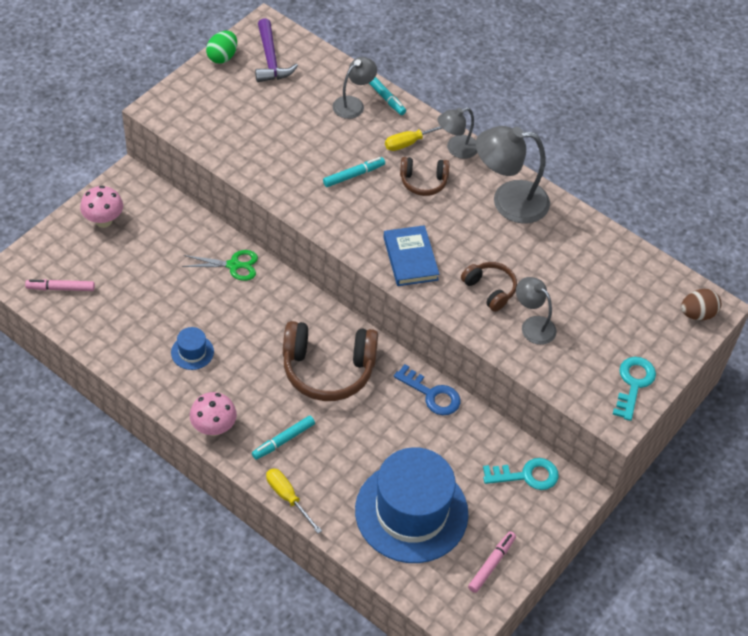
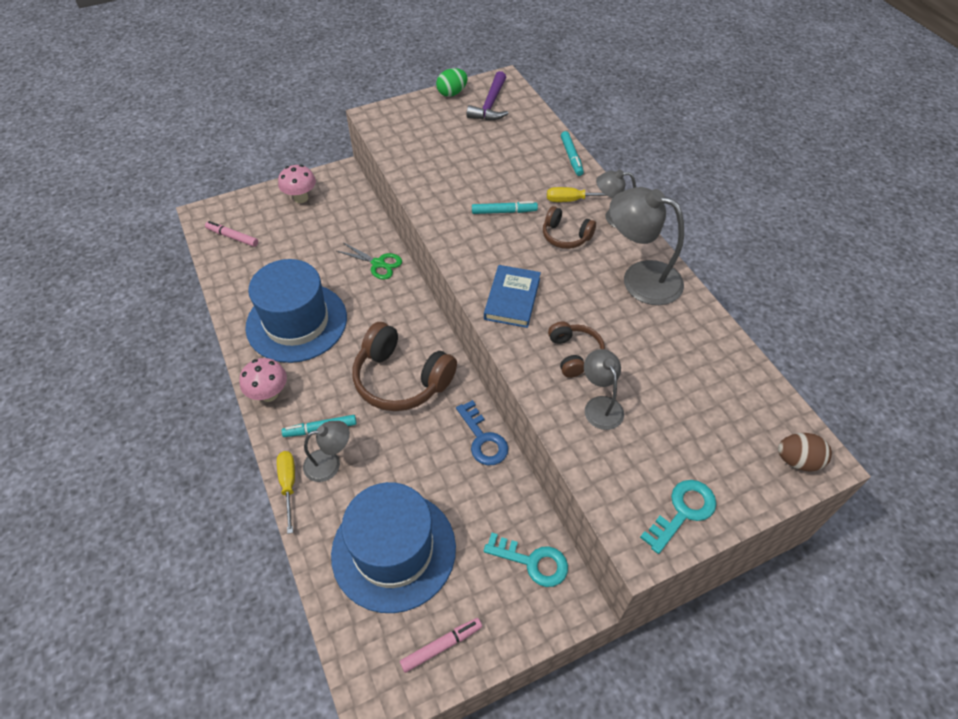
camera: 30 degrees right, 0 degrees up
blue hat [171,327,214,370] -> blue hat [245,259,347,363], size x2.50
grey lamp [333,57,377,119] -> grey lamp moved to [303,421,350,482]

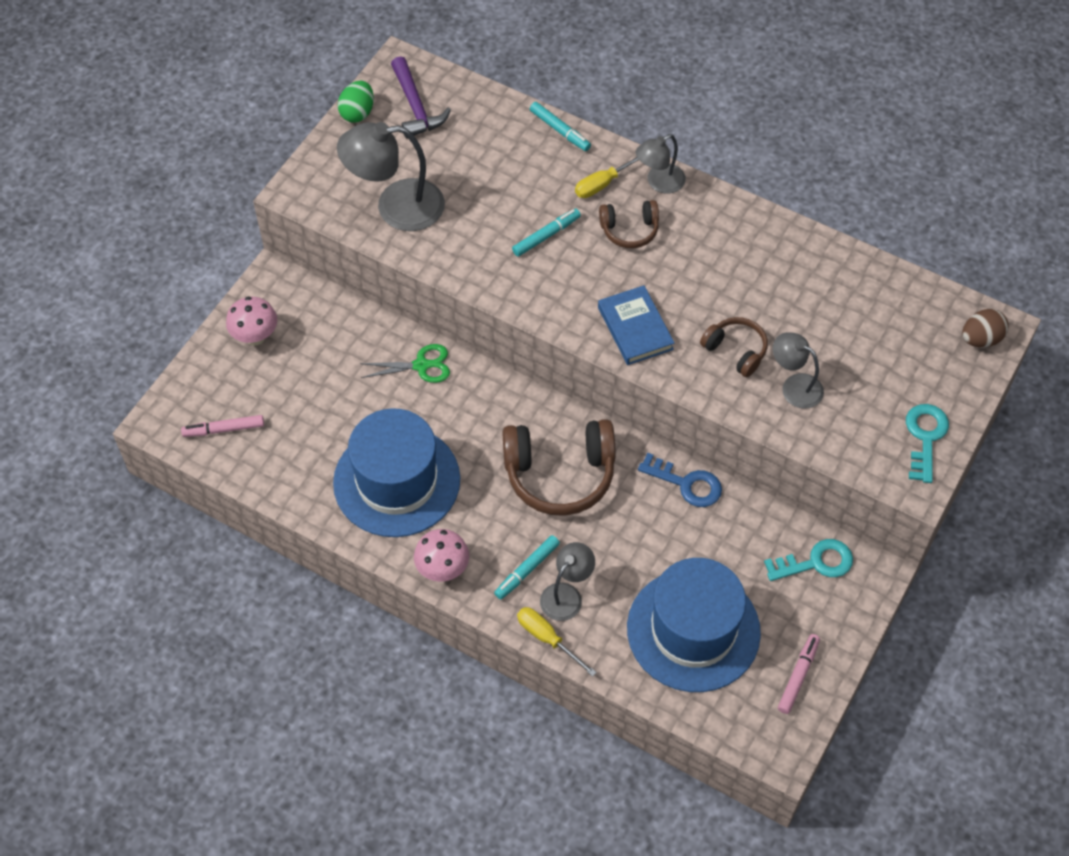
camera: 35 degrees left, 5 degrees up
grey lamp [609,187,684,305] -> grey lamp moved to [337,122,445,231]

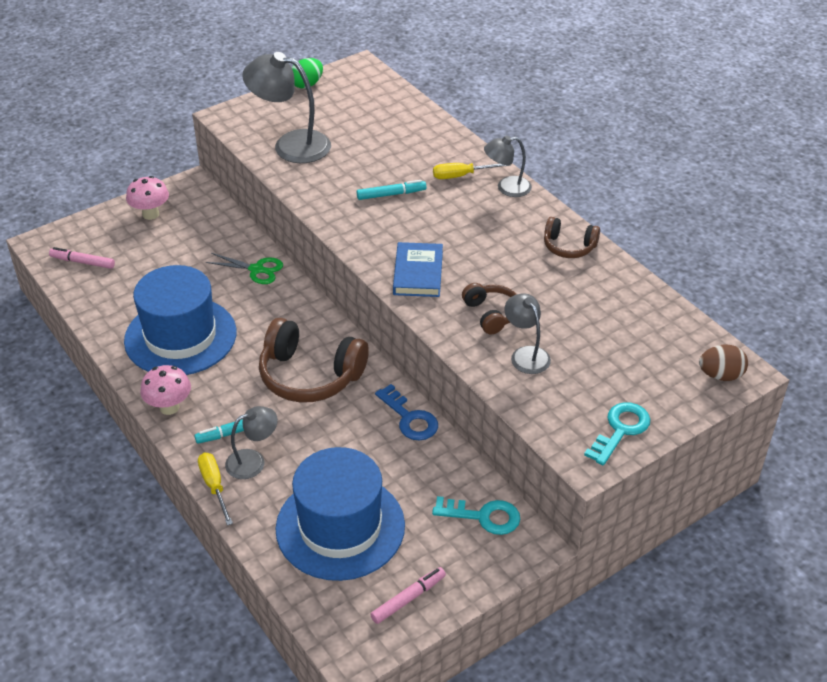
camera: 25 degrees right, 15 degrees down
purple hammer [391,56,451,138] -> none
turquoise marker [530,102,591,151] -> none
brown headphones [599,200,659,248] -> brown headphones moved to [544,217,600,258]

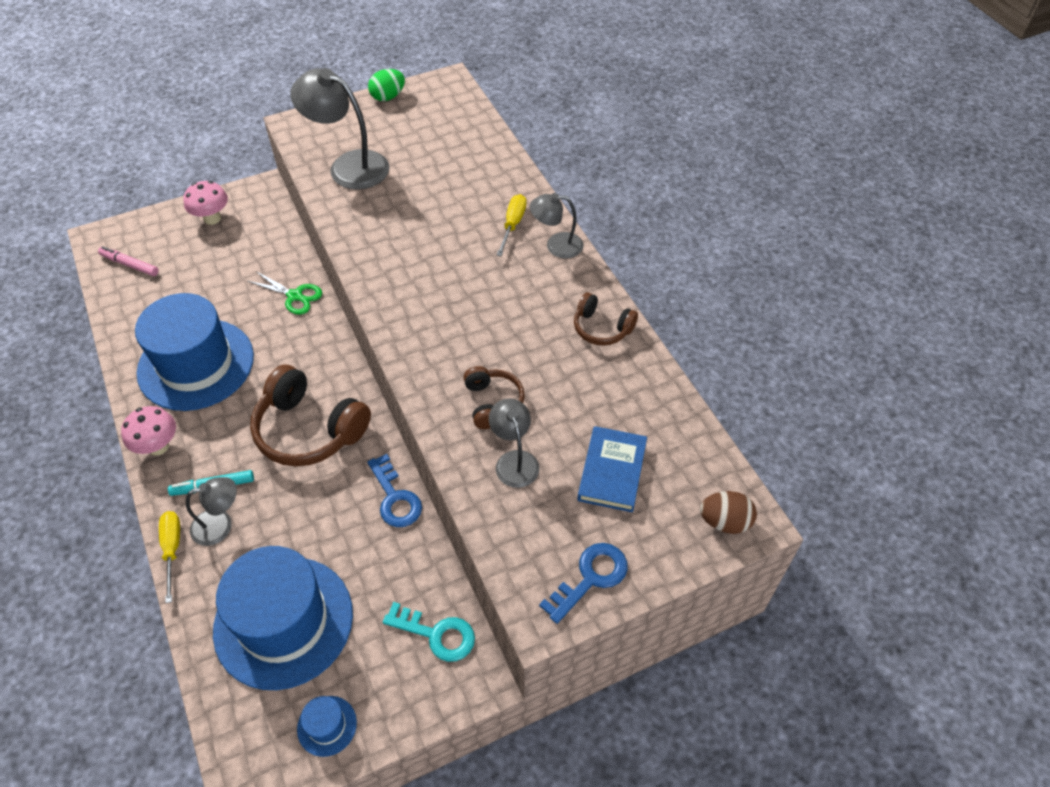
camera: 10 degrees right, 10 degrees up
turquoise marker [357,180,426,200] -> none
pink marker [370,567,446,624] -> blue hat [297,696,357,757]
blue book [393,242,443,297] -> blue book moved to [578,426,647,512]
yellow screwdriver [433,163,510,179] -> yellow screwdriver turned 105 degrees clockwise [496,194,526,256]
turquoise key [584,402,650,465] -> blue key [539,543,628,624]

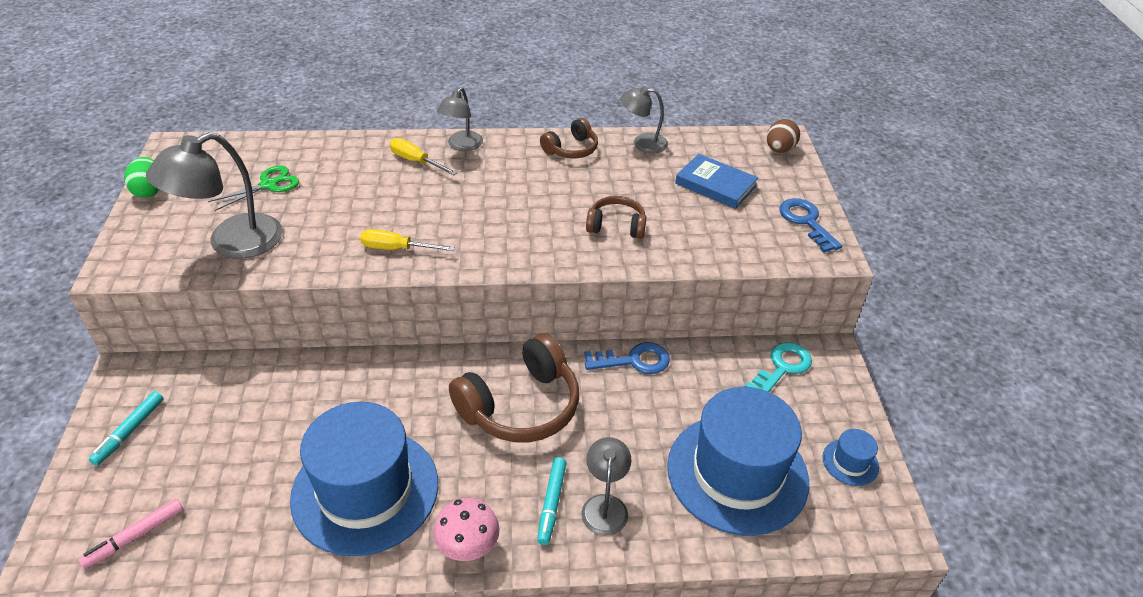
camera: 70 degrees left, 10 degrees down
yellow screwdriver [159,511,180,603] -> yellow screwdriver moved to [360,229,455,251]
pink mushroom [183,181,228,225] -> turquoise marker [89,391,164,466]
green scissors [248,271,322,315] -> green scissors moved to [208,166,299,211]
grey lamp [489,398,540,488] -> grey lamp moved to [620,86,668,153]

